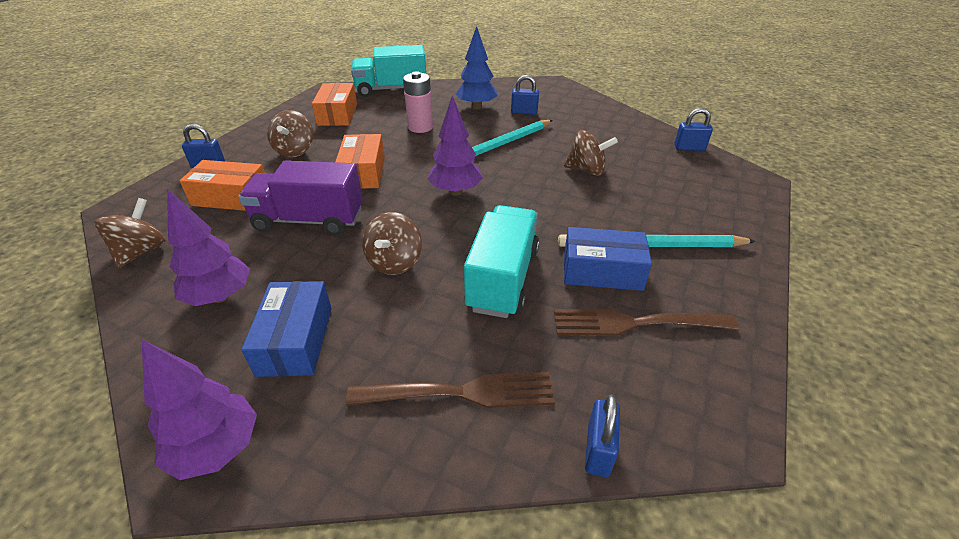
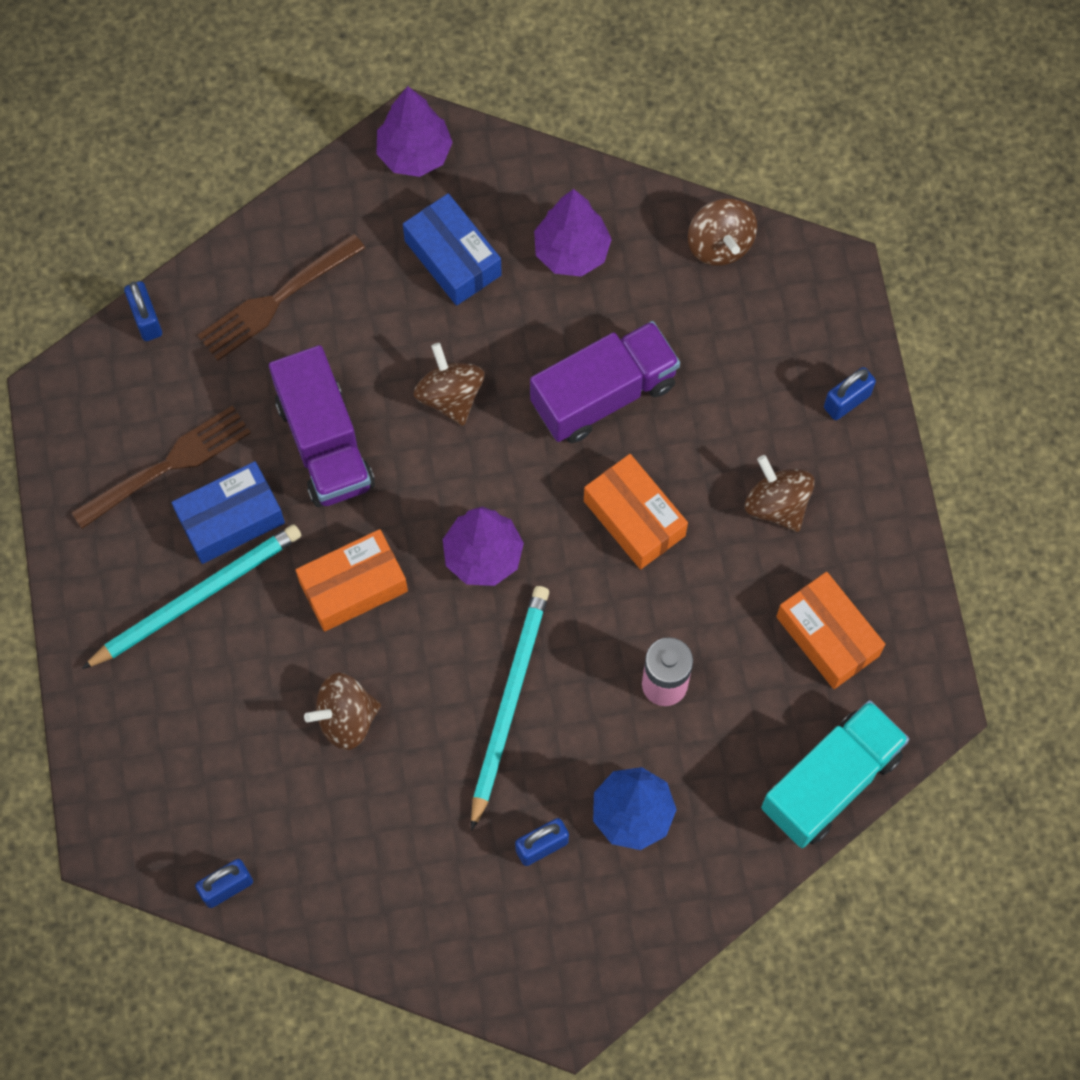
camera: 145 degrees right, 30 degrees up
orange box [180,160,265,211] -> orange box moved to [296,529,408,632]
turquoise truck [464,205,539,318] -> purple truck [269,345,375,507]

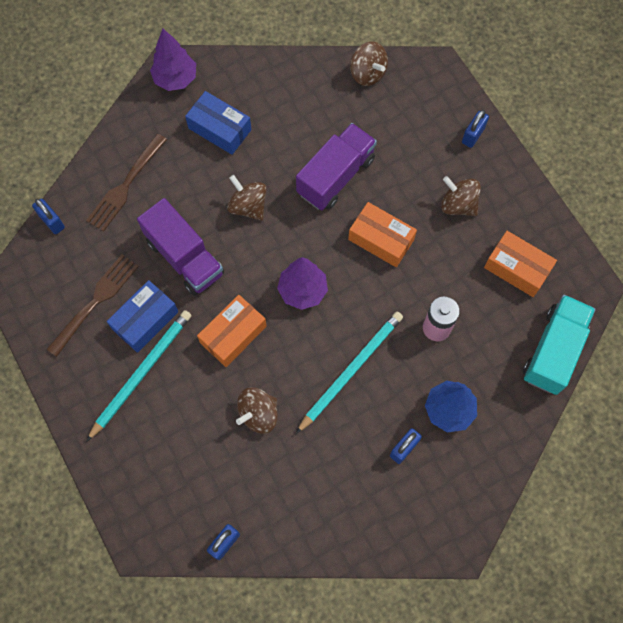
camera: 20 degrees left, 0 degrees up
turquoise pencil [471,586,549,831] -> turquoise pencil turned 45 degrees clockwise [296,312,403,434]
purple tree [534,189,612,277] -> none

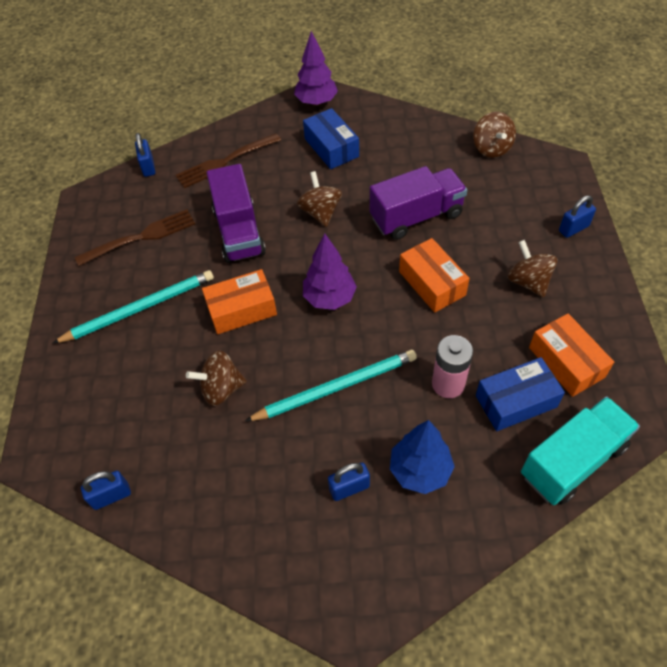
camera: 30 degrees right, 15 degrees down
blue box [107,280,178,353] -> blue box moved to [476,357,565,431]

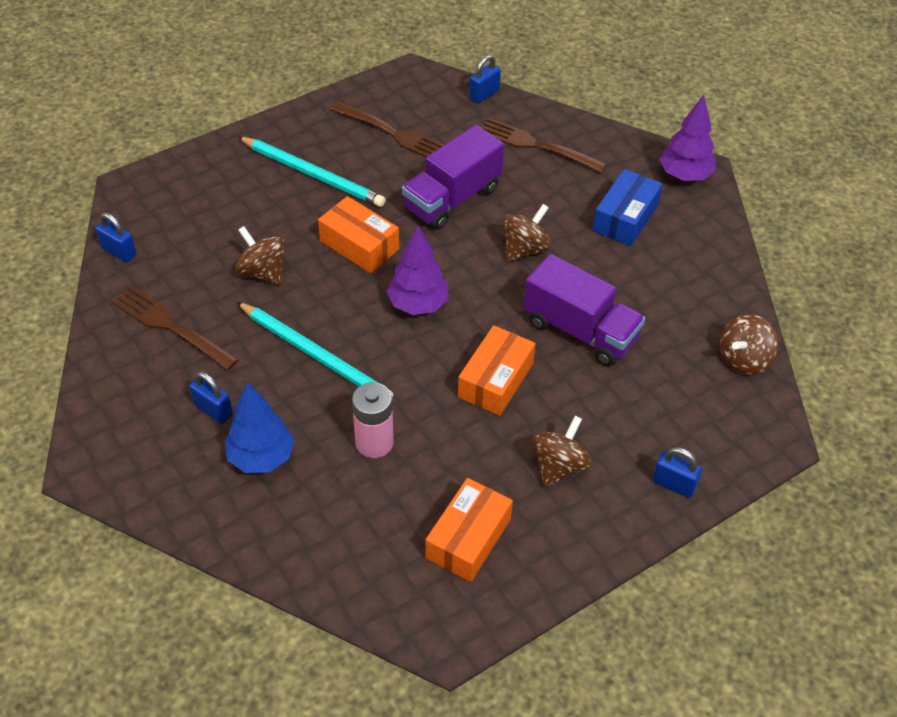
camera: 55 degrees right, 5 degrees down
blue box [476,357,565,431] -> none
turquoise truck [521,396,640,505] -> none
none -> brown fork [112,286,239,370]

